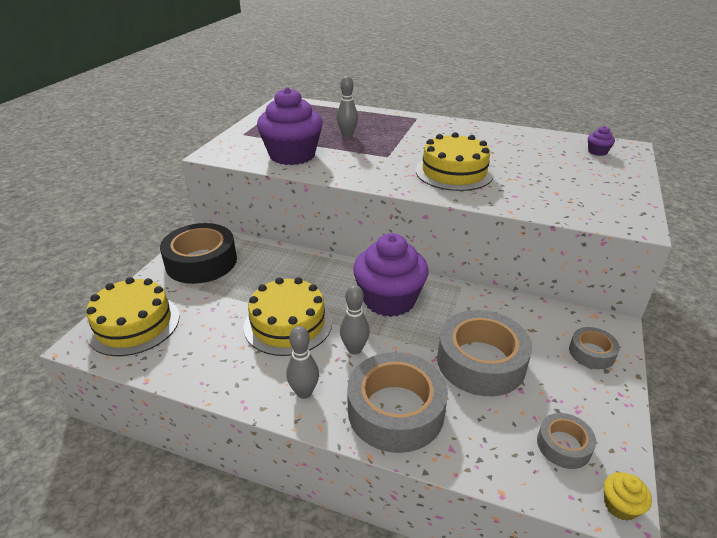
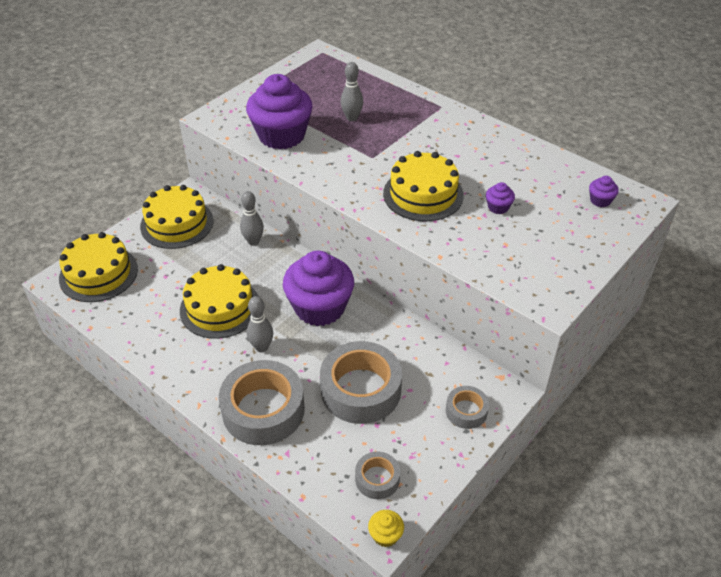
camera: 20 degrees right, 10 degrees up
black tape [160,223,237,284] -> yellow cake [140,185,214,249]
grey bowling pin [287,326,319,399] -> grey bowling pin moved to [240,191,264,246]
none -> purple cupcake [486,182,515,214]

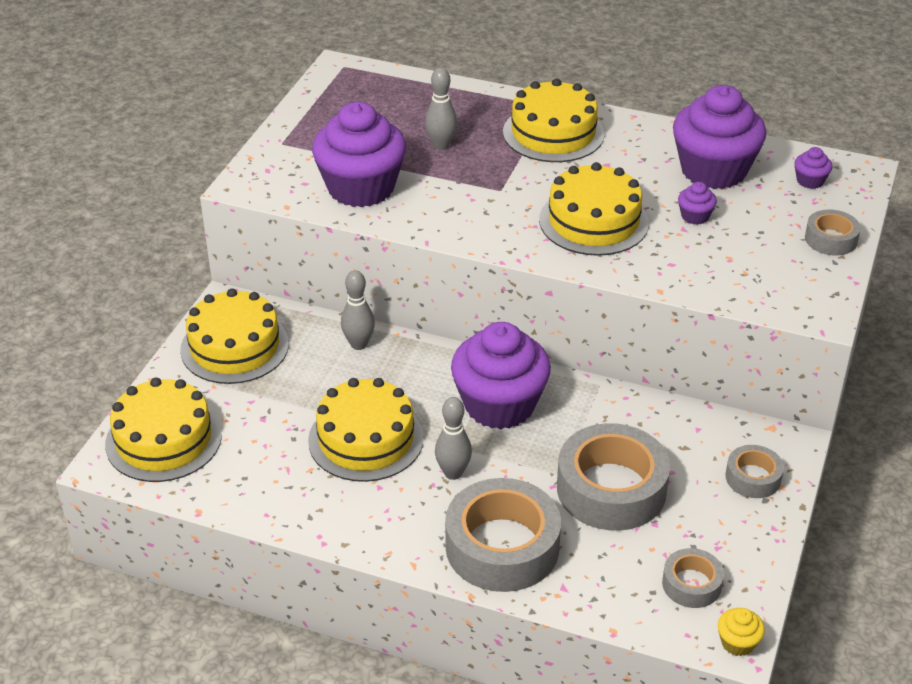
camera: 20 degrees left, 5 degrees down
none -> yellow cake [503,79,605,162]
none -> purple cupcake [673,85,766,189]
none -> grey tape [805,209,861,256]

